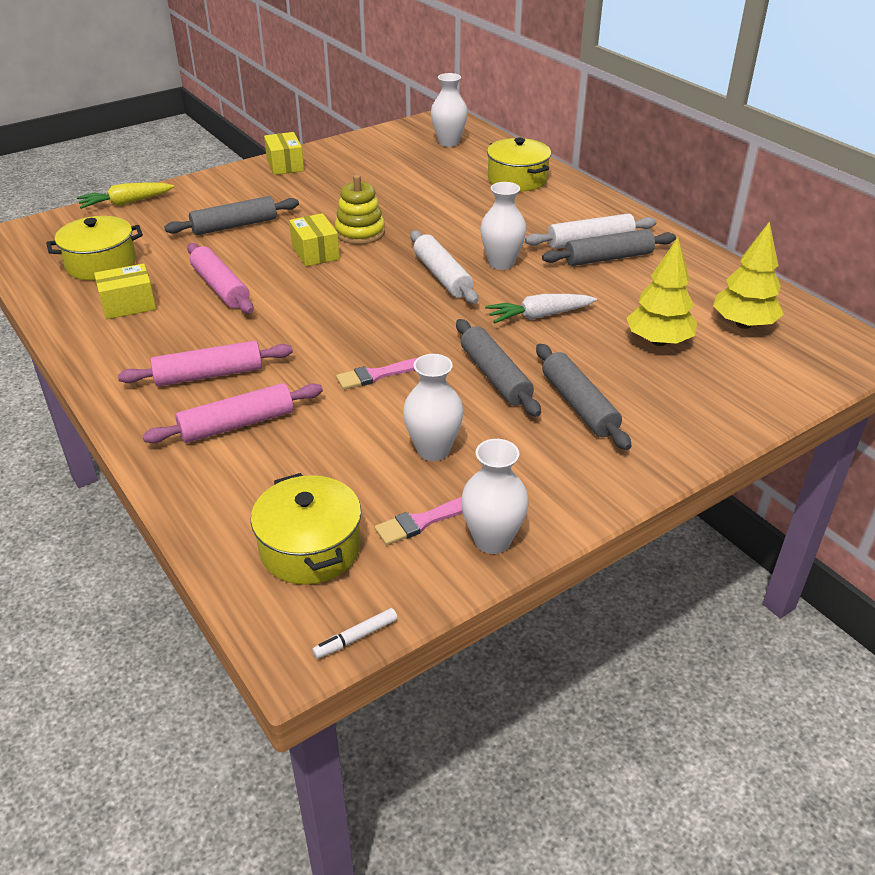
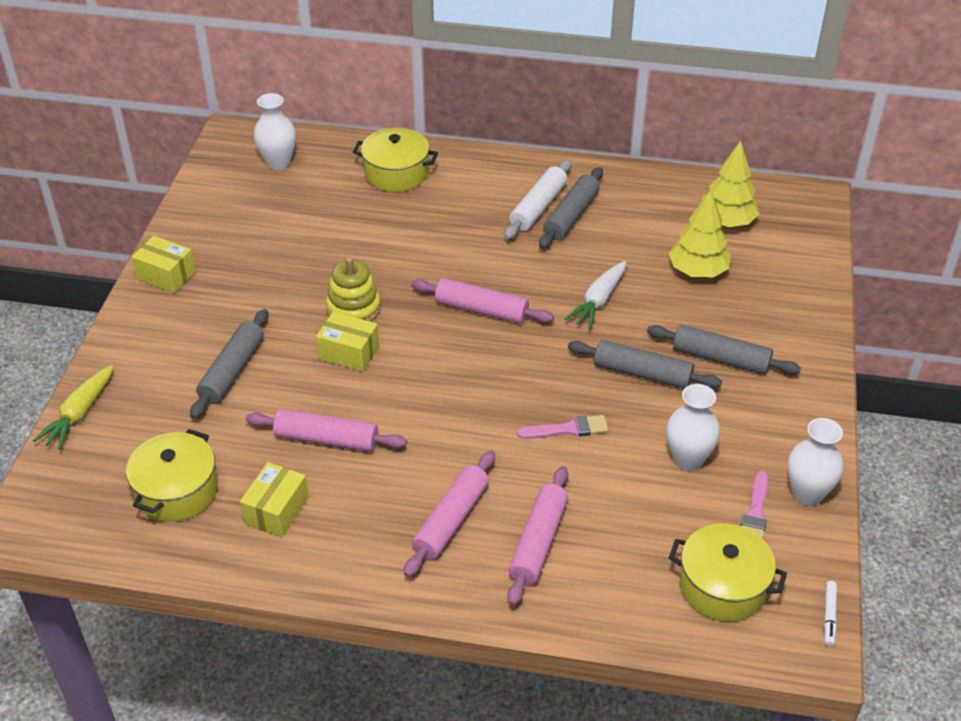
camera: 45 degrees left, 5 degrees up
pink brush [336,358,417,390] -> pink brush turned 120 degrees counterclockwise [517,415,608,439]
white rolling pin [410,230,478,304] -> pink rolling pin [411,278,554,324]
white vase [480,182,527,270] -> none

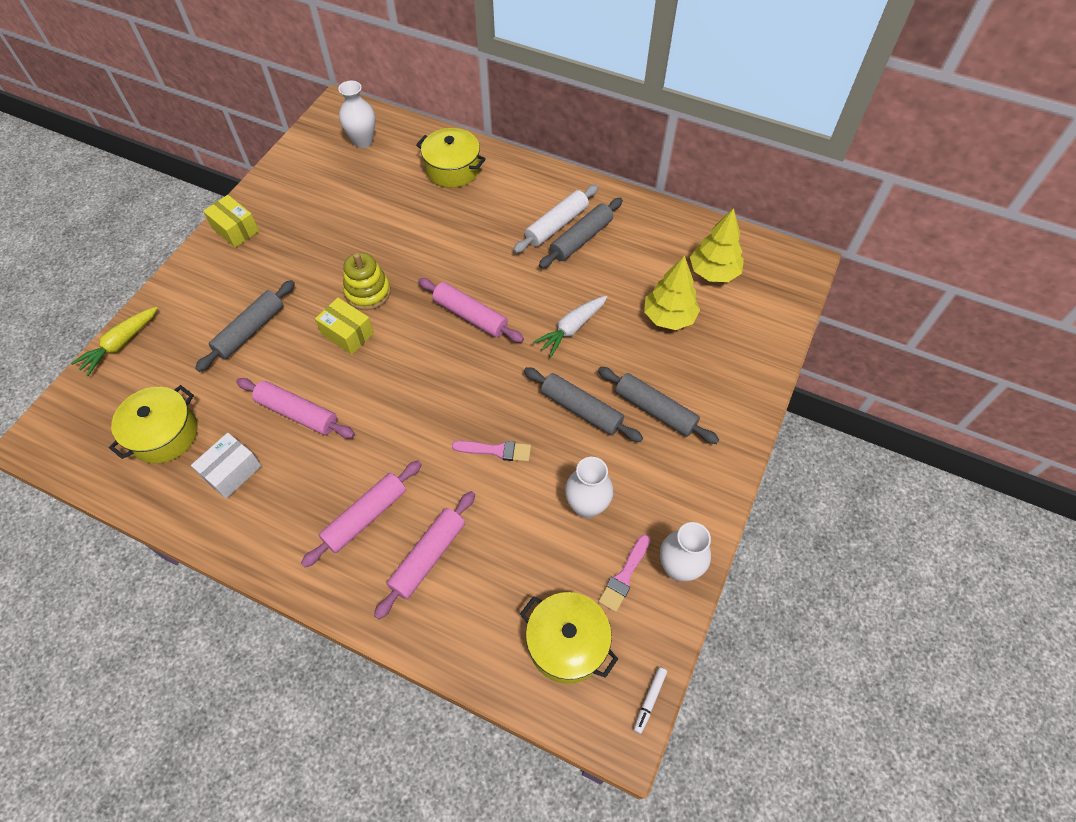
camera: 15 degrees right, 15 degrees up
yellow box [240,462,309,537] -> white box [191,433,262,499]

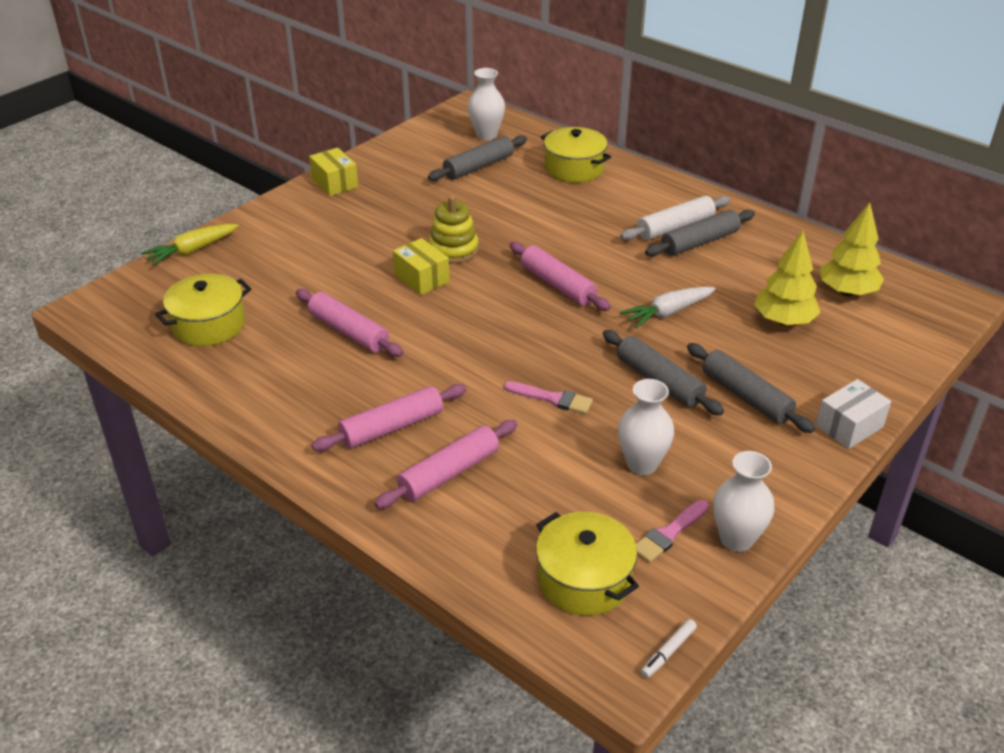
camera: 15 degrees right, 20 degrees down
white box [191,433,262,499] -> white box moved to [816,379,891,449]
grey rolling pin [195,280,295,372] -> grey rolling pin moved to [428,135,527,181]

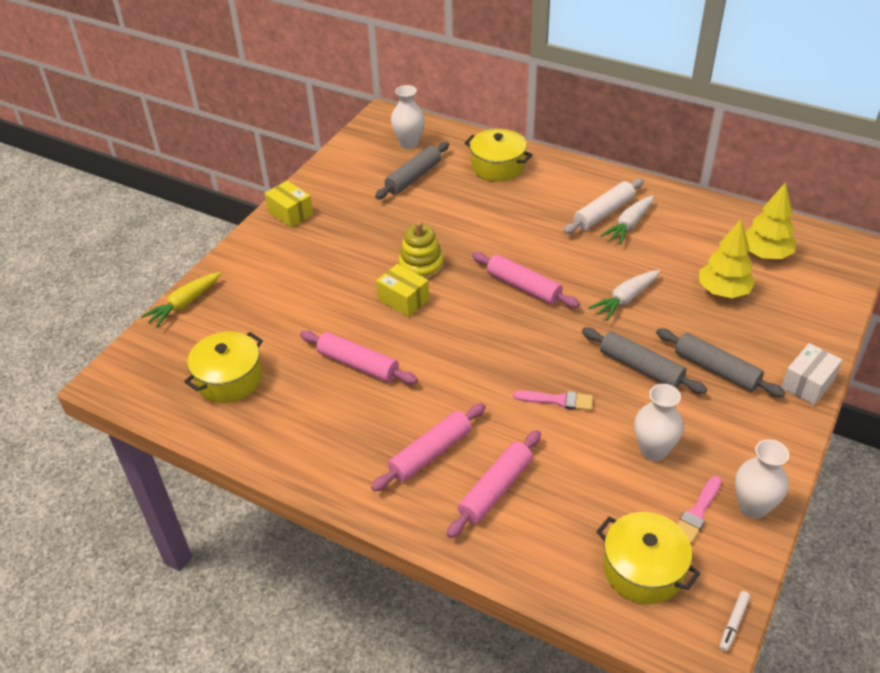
camera: 10 degrees left, 5 degrees up
grey rolling pin [645,210,755,256] -> white carrot [601,196,654,245]

